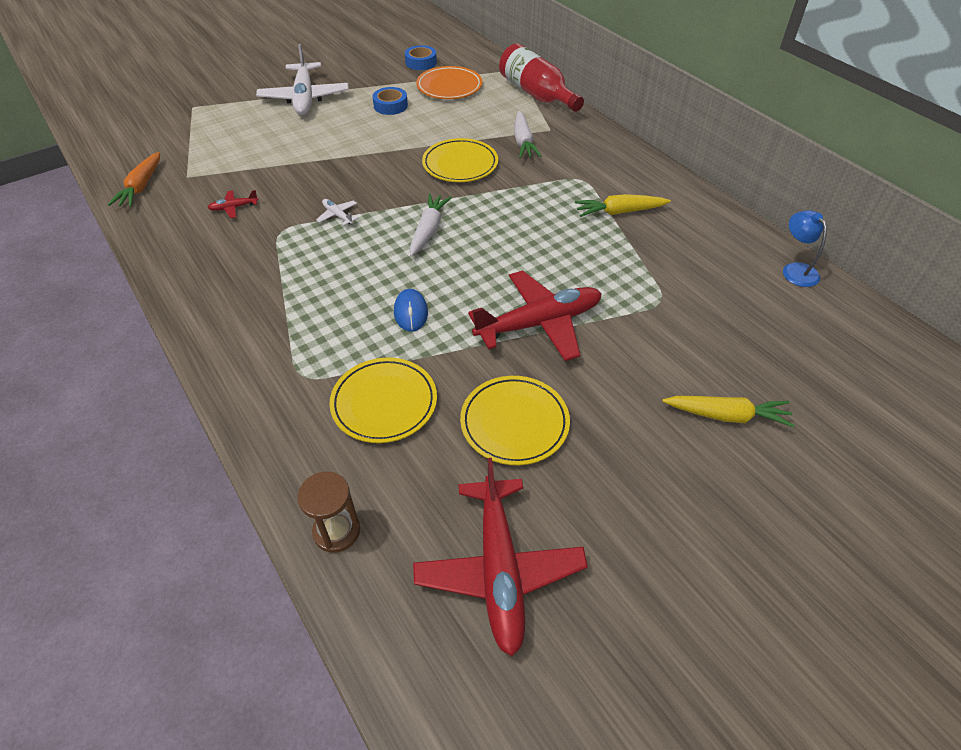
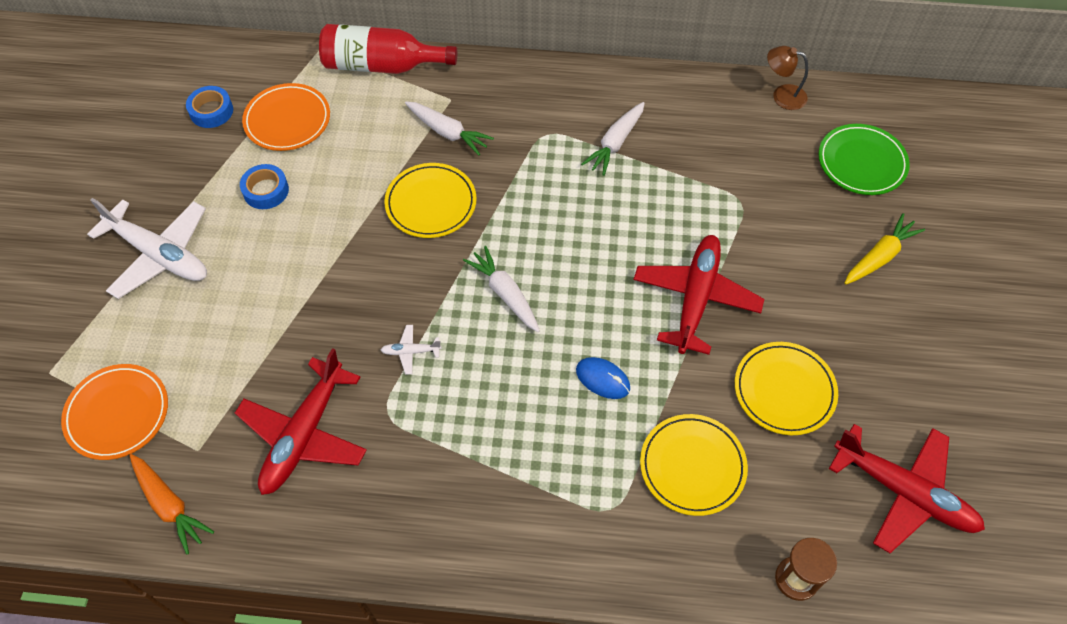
camera: 50 degrees left, 10 degrees up
red plane [208,190,259,218] -> red plane [235,348,367,495], size x2.40
yellow carrot [575,194,671,217] -> white carrot [581,102,645,176]
blue lamp [783,210,827,287] -> brown lamp [767,46,808,110]
none -> orange plate [61,364,168,460]
none -> green plate [819,124,910,195]

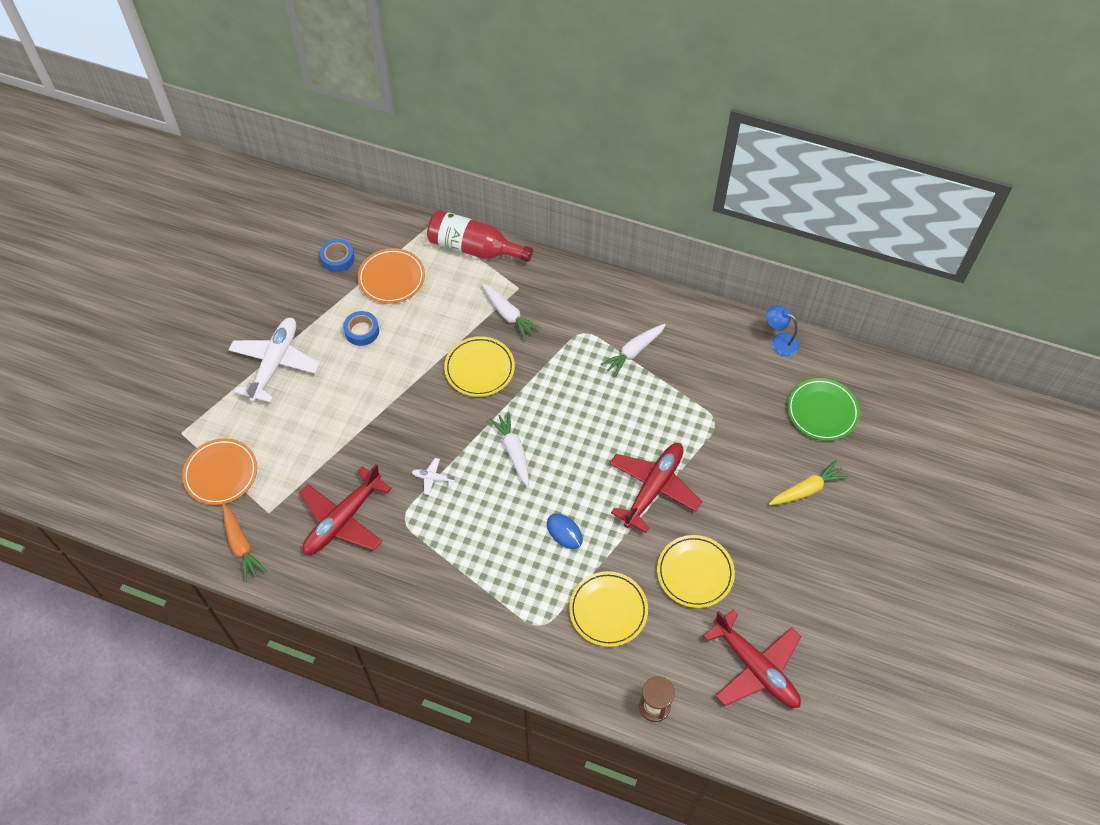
camera: 15 degrees right, 0 degrees up
white plane [87,198,207,299] -> white plane turned 120 degrees counterclockwise [229,318,320,403]
brown lamp [767,46,808,110] -> blue lamp [766,305,800,356]

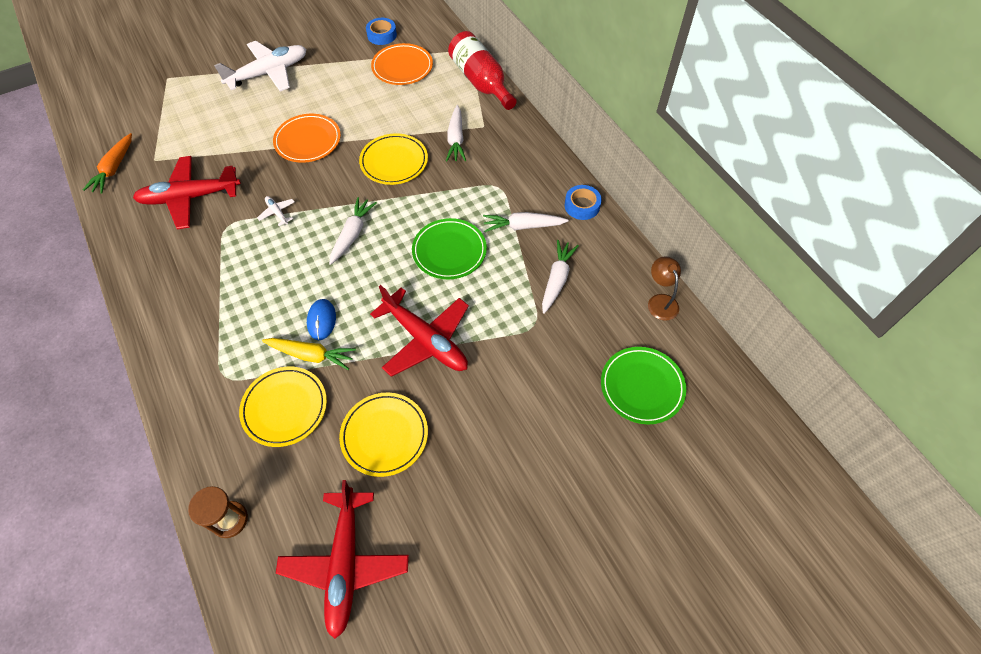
camera: 40 degrees right, 0 degrees up
orange plate [182,438,257,505] -> orange plate moved to [273,114,341,163]
blue tape [343,311,379,346] -> blue tape moved to [565,185,602,220]
red plane [610,443,702,533] -> red plane turned 60 degrees clockwise [370,285,469,377]
blue lamp [766,305,800,356] -> brown lamp [648,256,681,321]
yellow carrot [769,460,848,505] -> yellow carrot moved to [262,338,356,370]
none -> green plate [412,218,487,279]
none -> white carrot [542,240,579,314]

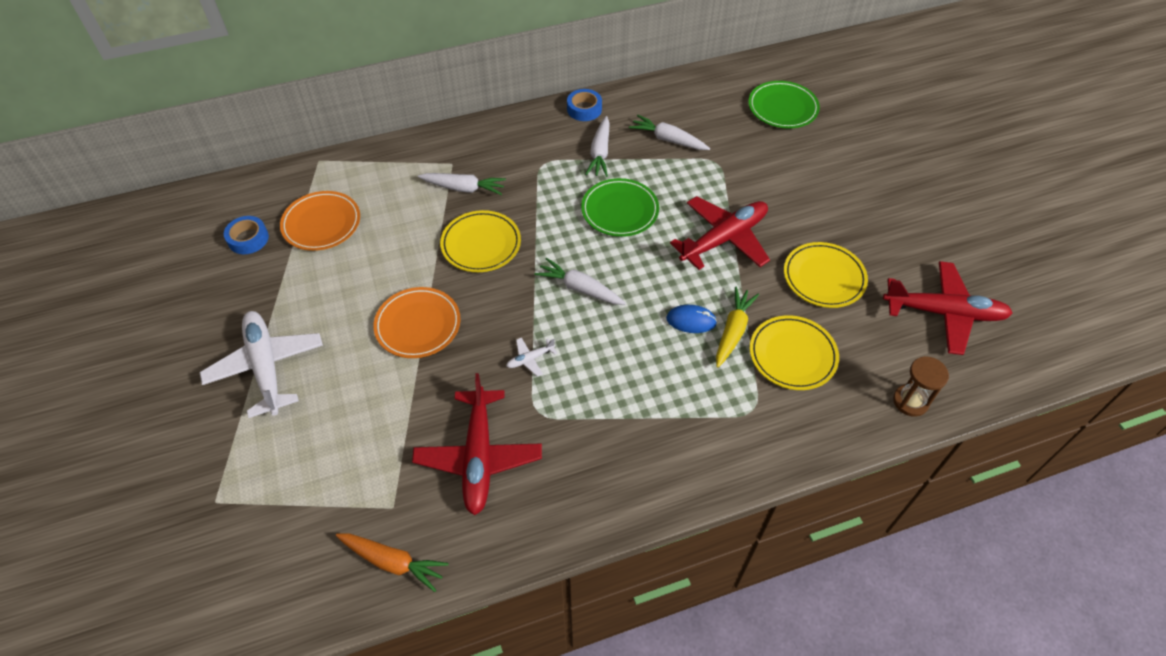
camera: 80 degrees left, 5 degrees down
red bottle [448,31,517,110] -> none
brown lamp [648,256,681,321] -> none

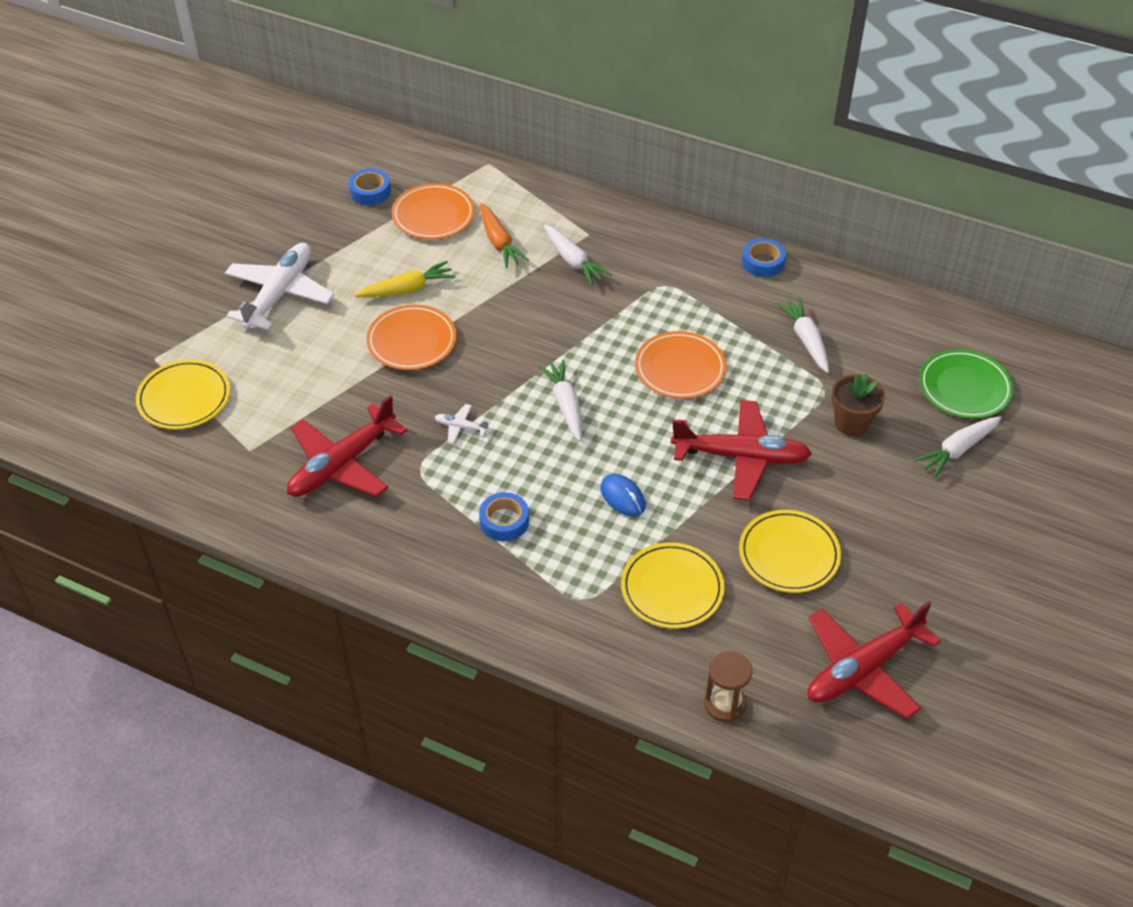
camera: 45 degrees right, 5 degrees down
orange carrot [336,533,449,592] -> orange carrot moved to [480,203,529,268]
yellow plate [440,210,521,272] -> yellow plate moved to [136,359,230,429]
green plate [581,178,659,237] -> orange plate [635,331,726,399]
white carrot [585,116,610,177] -> white carrot moved to [914,416,1002,478]
yellow carrot [716,287,759,368] -> yellow carrot moved to [355,261,456,297]
red plane [883,261,1013,355] -> red plane turned 90 degrees clockwise [807,601,941,719]
none -> blue tape [479,492,529,541]
none -> brown flower pot [831,373,885,436]

